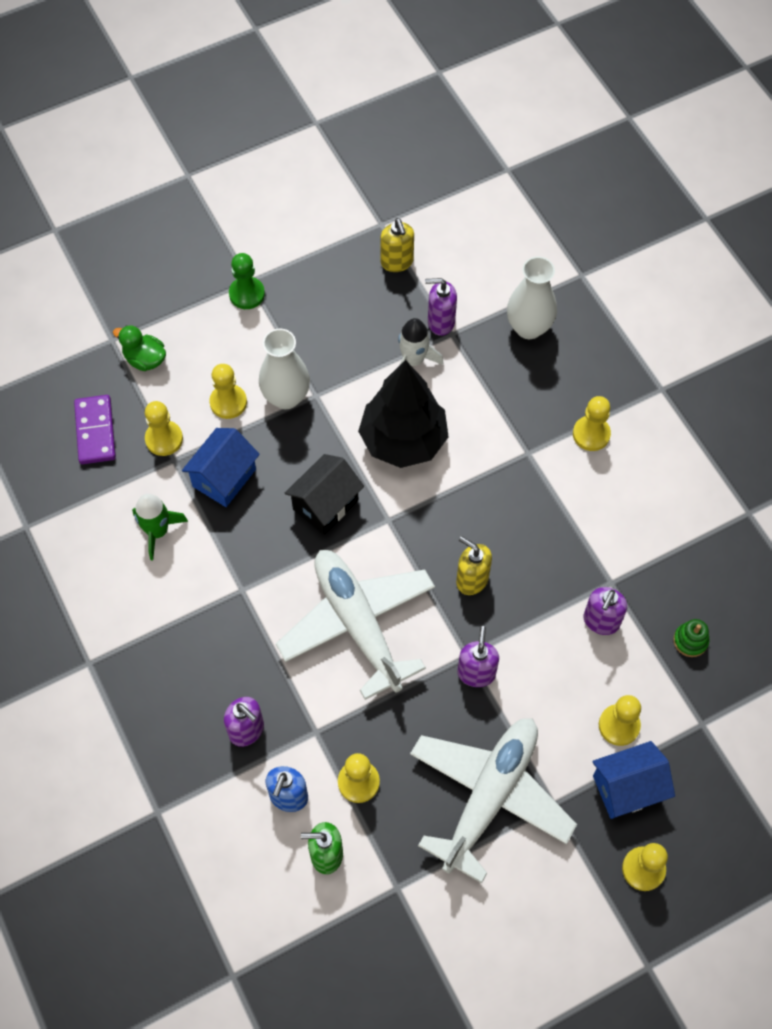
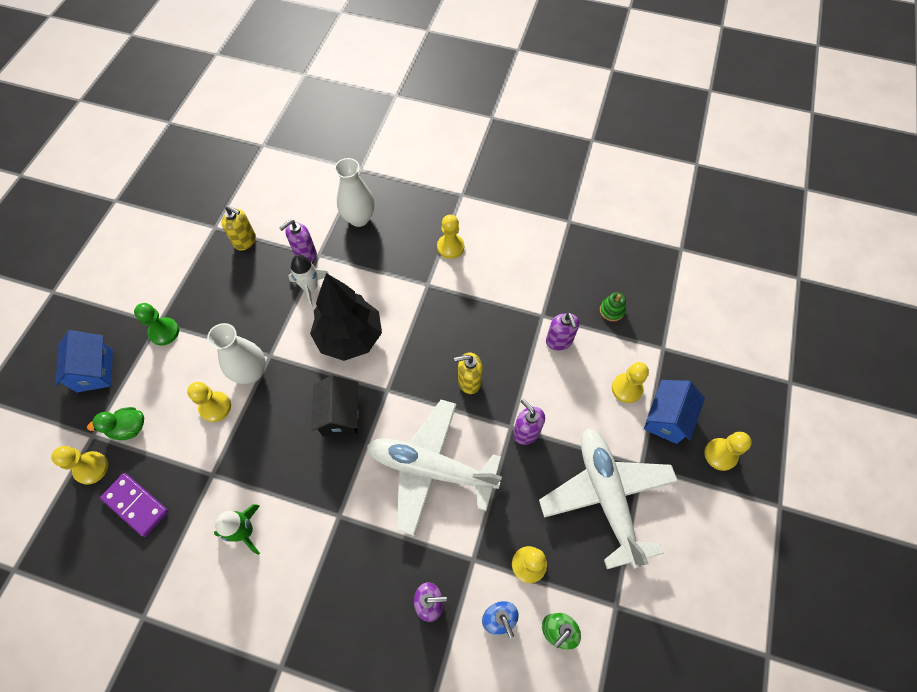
camera: 45 degrees left, 0 degrees up
yellow pawn [145,401,183,456] -> yellow pawn moved to [51,446,108,485]
blue house [182,428,260,507] -> blue house moved to [55,330,113,392]

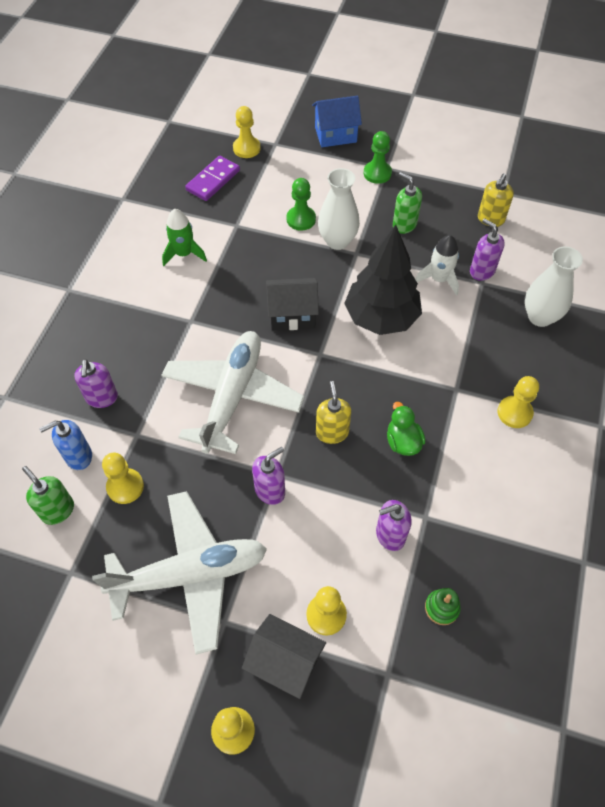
camera: 90 degrees right, 5 degrees down
green duck [87,407,144,440] -> green duck moved to [387,402,425,456]
yellow pawn [187,382,231,422] -> green pawn [287,178,316,231]
blue house [644,380,705,444] -> black house [242,614,326,699]
none -> green soap dispenser [393,172,422,234]

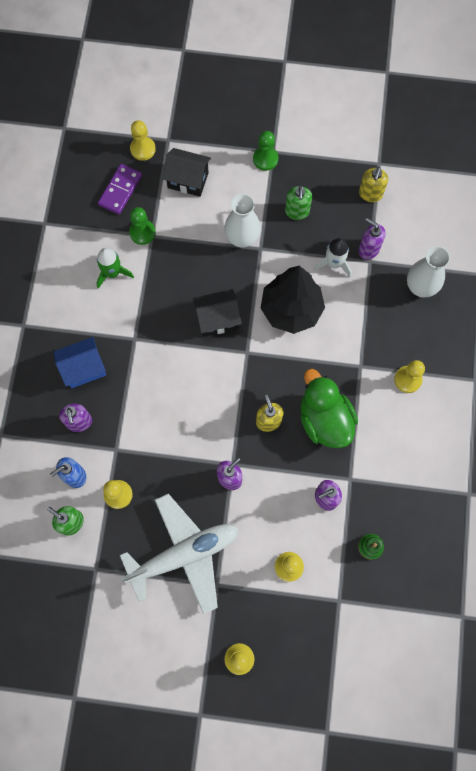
camera: 10 degrees left, 15 degrees up
white plane [161,331,305,454] -> none
black house [242,614,326,699] -> black house moved to [163,148,211,197]
green pawn [287,178,316,231] -> green pawn moved to [129,207,156,245]
blue house [312,96,362,147] -> blue house moved to [54,337,106,388]
green duck [387,402,425,456] -> green duck [301,369,358,448], size x1.86
green soap dispenser [393,172,422,234] -> green soap dispenser turned 120 degrees counterclockwise [285,185,312,220]

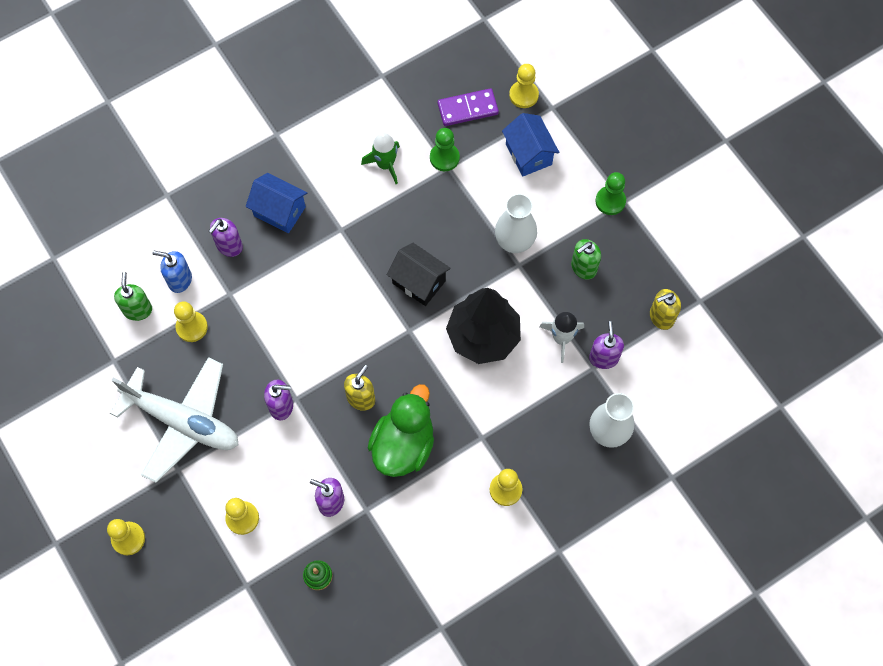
camera: 50 degrees right, 5 degrees down
black house [163,148,211,197] -> blue house [502,113,559,177]

